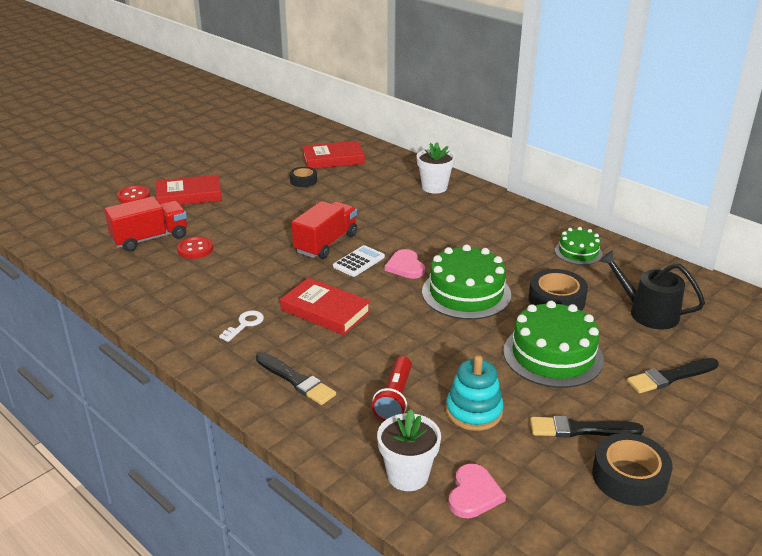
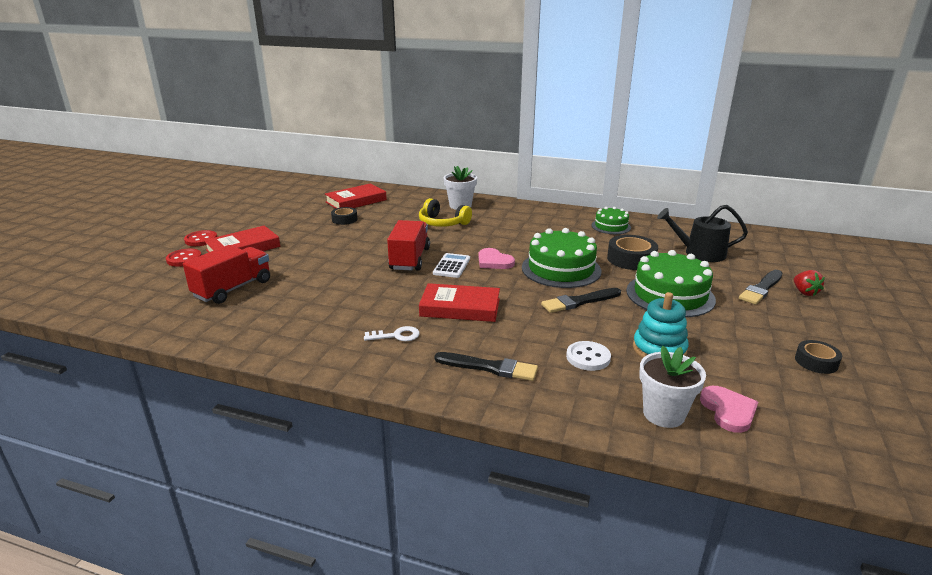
camera: 25 degrees left, 5 degrees down
red button [177,237,213,259] -> red button moved to [184,230,217,246]
white key [219,311,264,342] -> white key turned 75 degrees clockwise [364,326,420,341]
red flashlight [372,356,412,421] -> white button [566,341,611,371]
black brush [530,416,644,438] -> black brush moved to [541,288,621,313]
black tape [592,433,673,506] -> black tape [795,340,842,374], size x0.61
none -> yellow headphones [419,198,472,227]
none -> red strawberry [794,270,825,296]

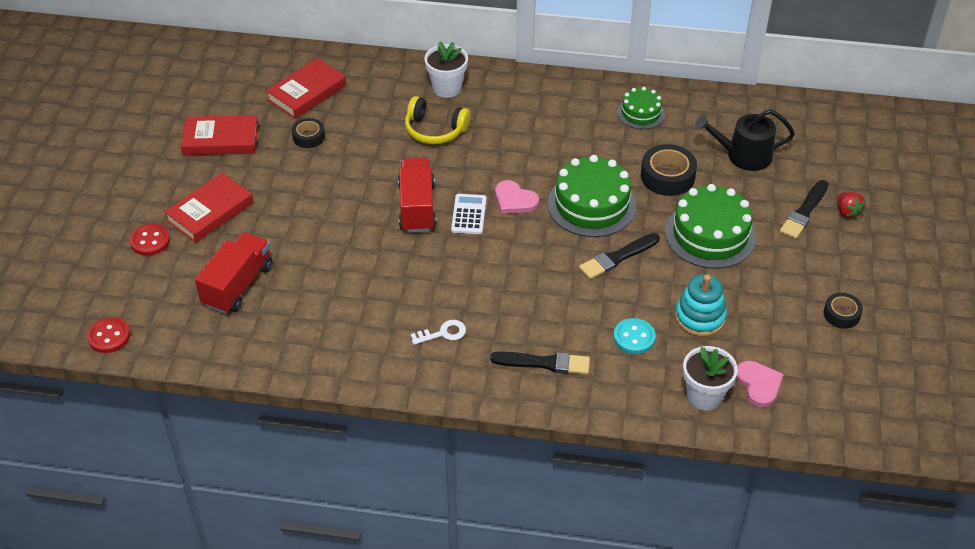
camera: 10 degrees left, 20 degrees up
red button [184,230,217,246] -> red button moved to [87,317,130,353]
red book [419,283,500,322] -> red book moved to [181,115,259,155]
white button [566,341,611,371] -> turquoise button [614,318,656,354]

